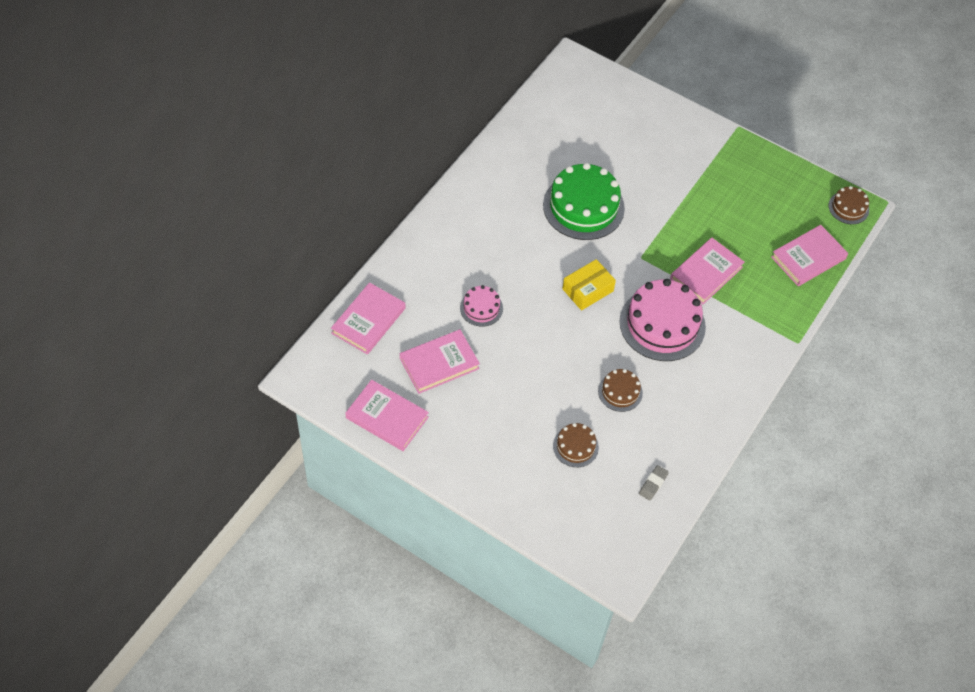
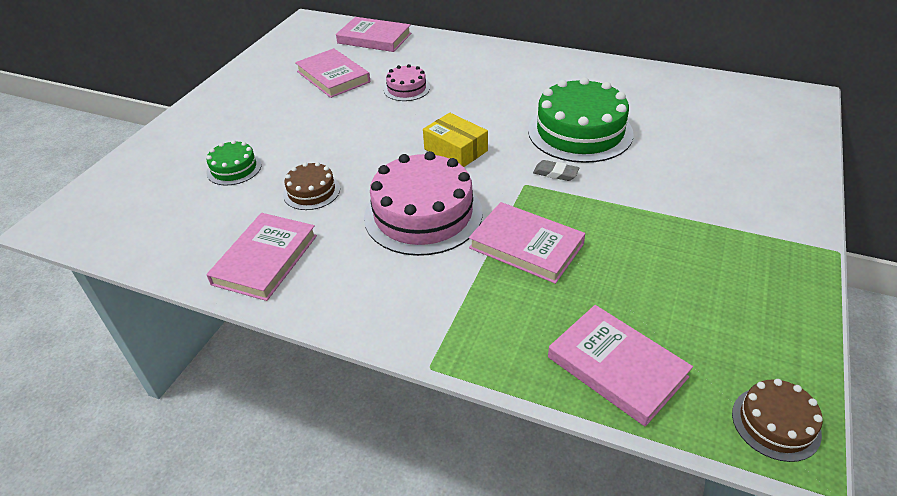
camera: 85 degrees right, 15 degrees down
pink book [345,380,429,451] -> pink book moved to [206,213,317,301]
brown cake [553,423,599,467] -> green cake [206,140,261,185]
grey eraser [639,465,669,501] -> grey eraser moved to [533,160,579,181]

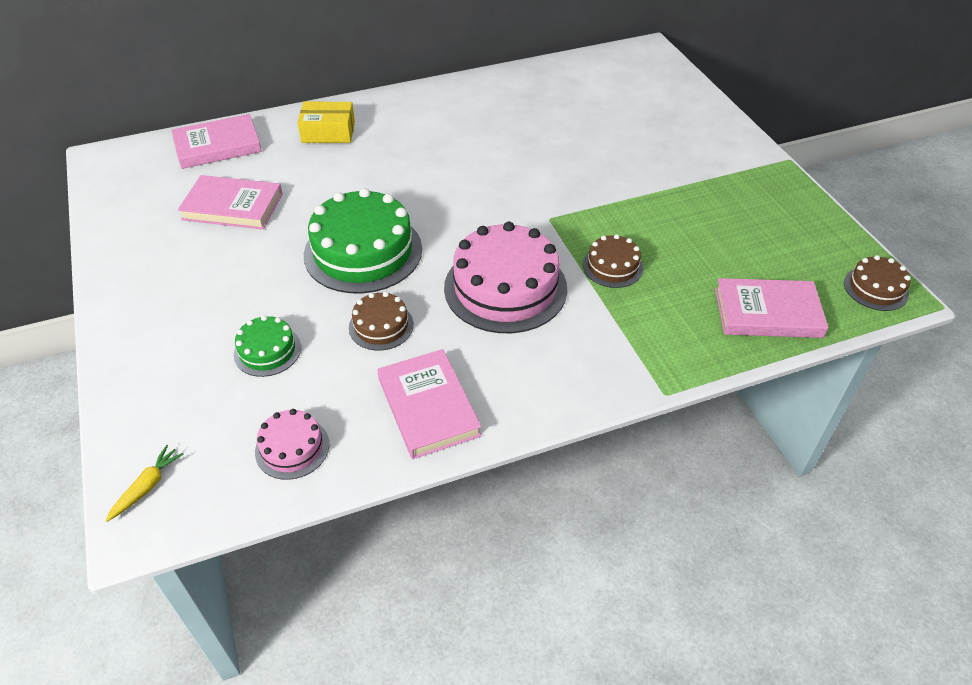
camera: 45 degrees left, 5 degrees up
pink cake [384,64,430,101] -> pink cake moved to [255,409,329,480]
yellow box [423,113,488,167] -> yellow box moved to [297,102,355,143]
pink book [469,202,585,284] -> brown cake [583,234,643,288]
green cake [528,77,633,163] -> green cake moved to [304,188,422,294]
grey eraser [533,160,579,181] -> none
none -> yellow carrot [105,445,184,522]

